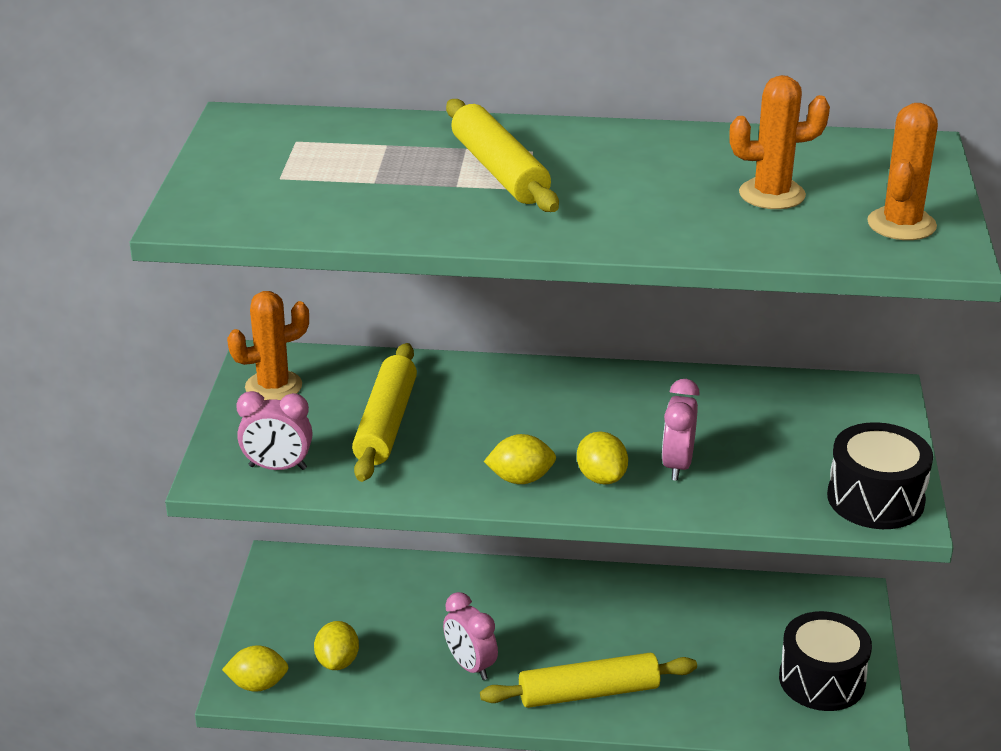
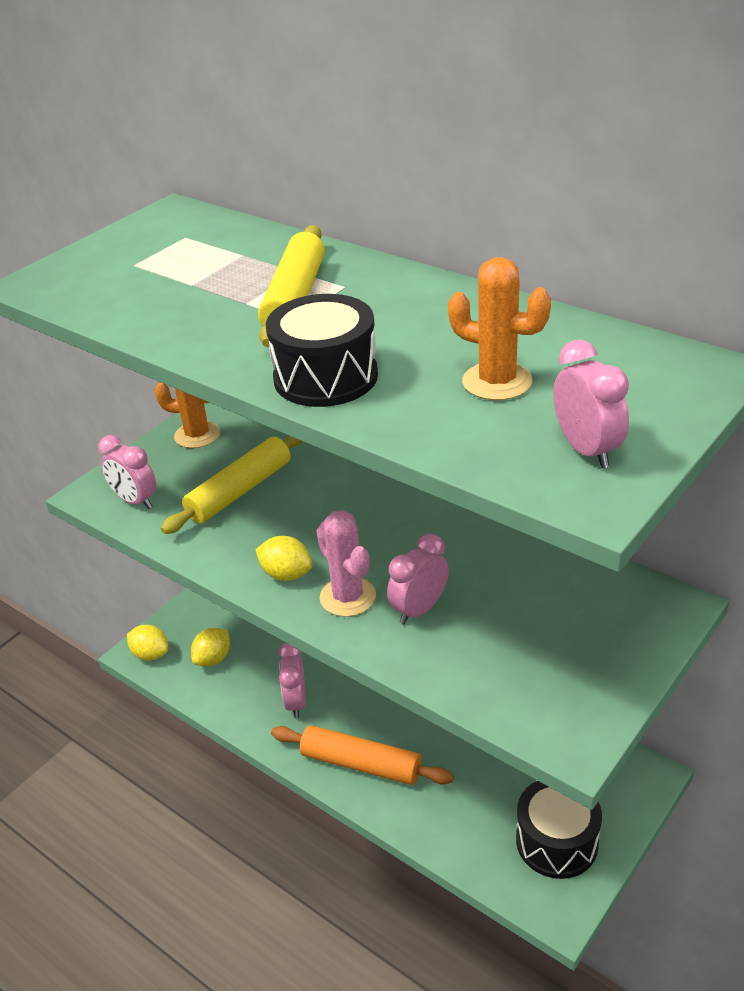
camera: 35 degrees right, 5 degrees up
yellow rolling pin [480,653,697,708] -> orange rolling pin [271,725,454,785]
yellow lemon [577,431,628,485] -> pink cactus [316,510,376,617]
black drum [827,422,933,529] -> black drum moved to [266,294,378,407]
orange cactus [867,103,938,240] -> pink clock [554,340,629,469]

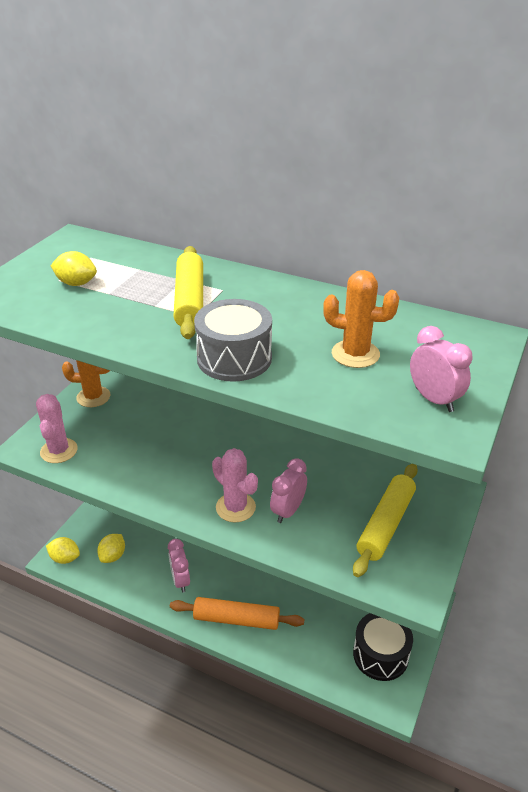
camera: 15 degrees left, 0 degrees up
pink clock [98,435,156,509] -> pink cactus [36,394,78,463]
yellow rolling pin [161,435,303,534] -> yellow rolling pin moved to [353,464,418,577]
yellow lemon [256,536,313,581] -> yellow lemon moved to [51,251,97,286]
black drum [266,294,378,407] -> grey drum [194,299,272,382]

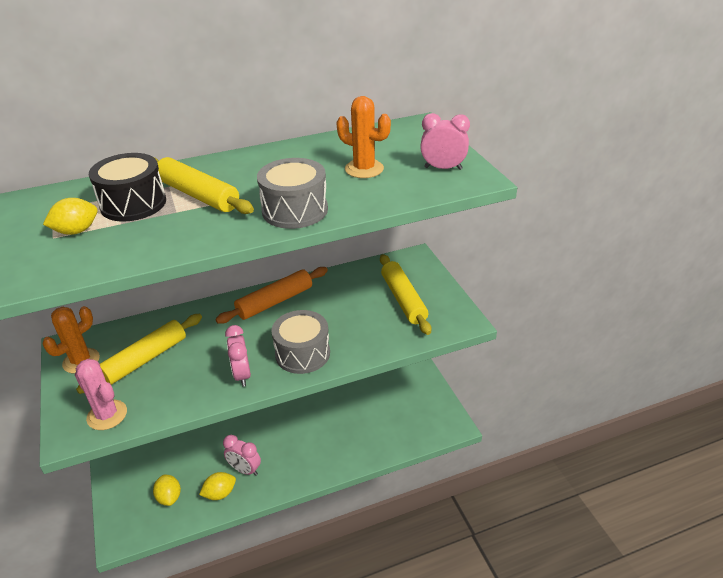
camera: 45 degrees left, 0 degrees up
yellow lemon [46,537,80,564] -> yellow lemon moved to [199,472,236,500]
orange rolling pin [170,597,304,630] -> orange rolling pin moved to [215,267,328,324]
pink cactus [212,448,258,522] -> grey drum [272,310,330,374]
pink clock [270,458,307,523] -> pink clock moved to [225,325,251,387]
orange cactus [323,270,399,368] -> orange cactus turned 60 degrees clockwise [336,96,391,178]
black drum [353,613,413,681] -> black drum moved to [89,153,166,222]
none -> yellow rolling pin [76,314,202,394]

